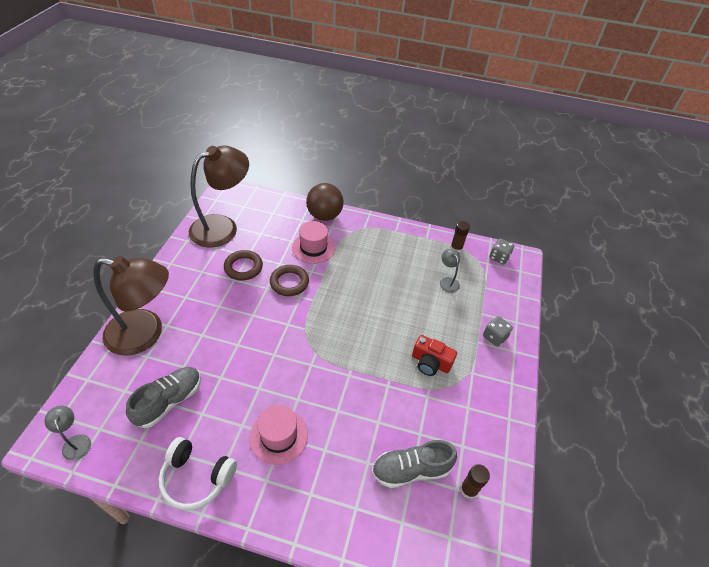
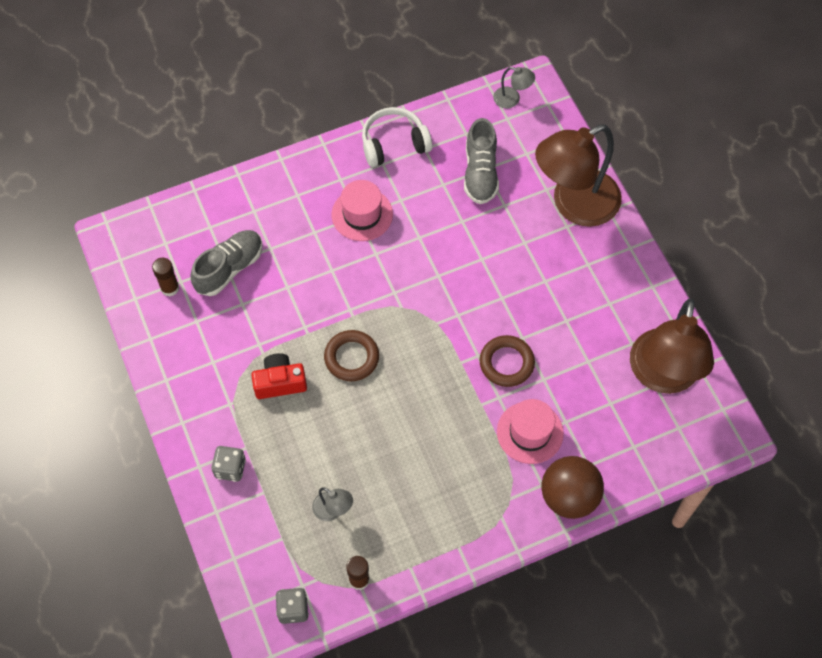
camera: 145 degrees right, 15 degrees up
brown ring [224,250,263,281] -> brown ring moved to [324,330,379,381]

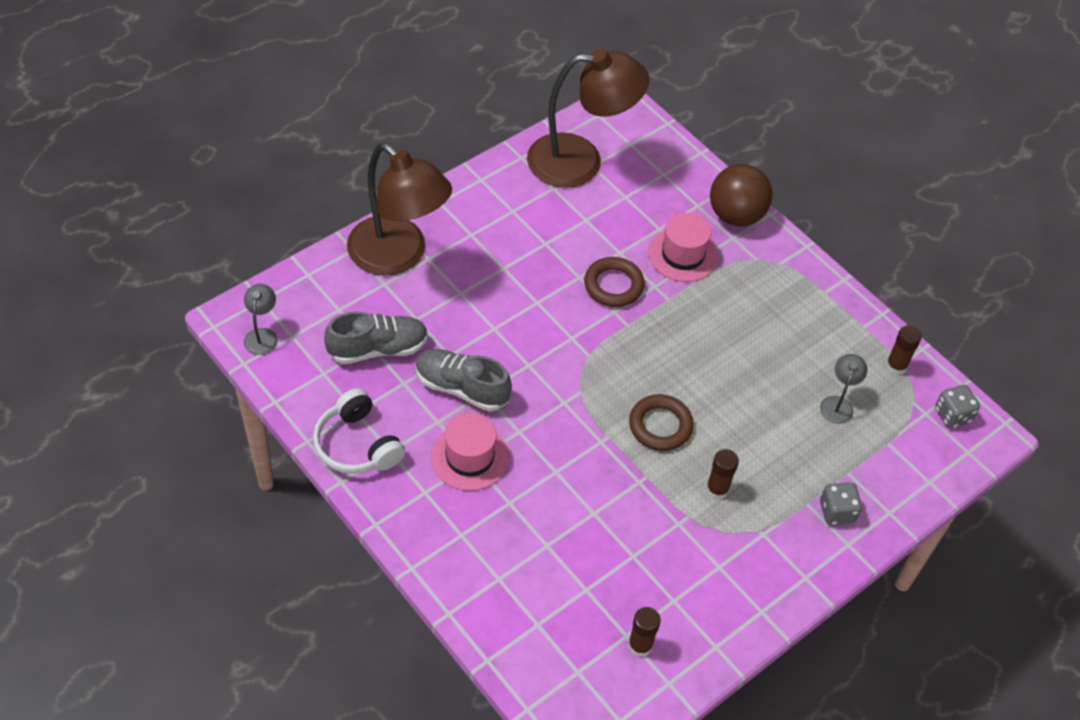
camera: 110 degrees left, 10 degrees down
grey shoe [190,230,262,296] -> grey shoe moved to [415,349,512,411]
red camera [251,353,307,399] -> brown glue stick [706,449,739,500]

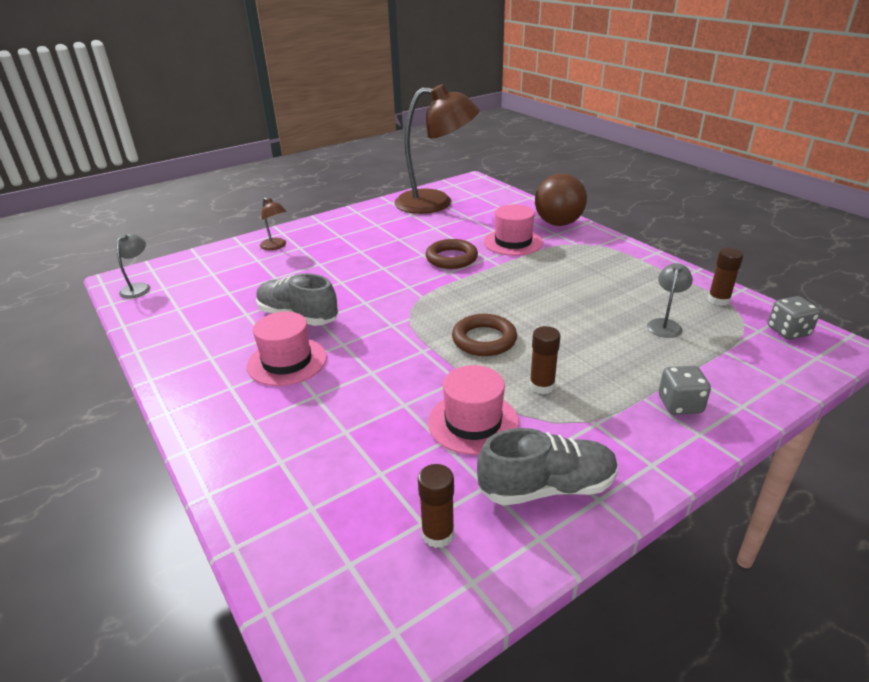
camera: 10 degrees right, 20 degrees down
white headphones [313,388,405,474] -> none
grey shoe [324,311,428,364] -> grey shoe moved to [477,428,618,506]
brown lamp [347,143,452,276] -> brown lamp [260,197,287,250], size x0.41
none -> pink hat [428,365,519,455]

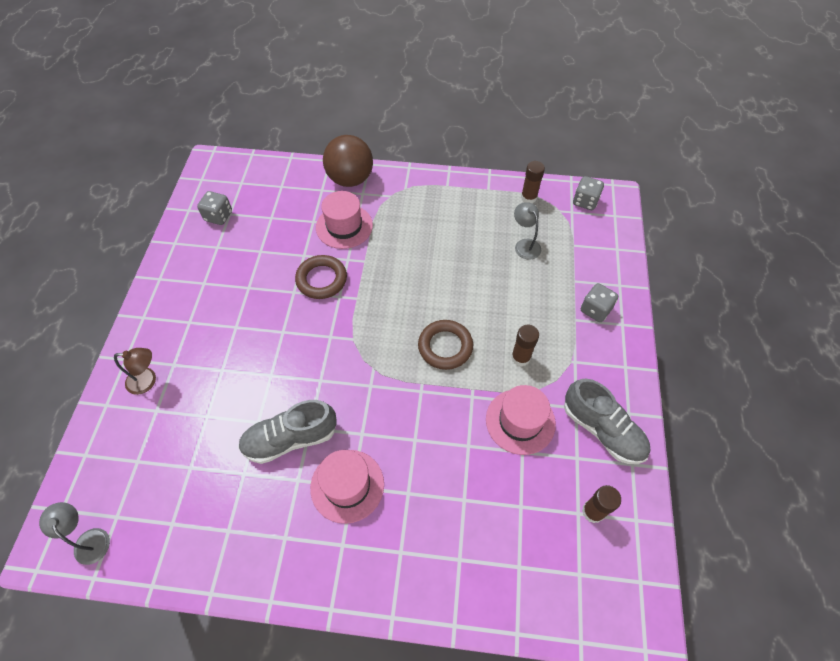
camera: 50 degrees left, 25 degrees up
brown lamp [395,84,480,214] -> grey dice [197,191,232,225]
grey shoe [477,428,618,506] -> grey shoe turned 105 degrees clockwise [564,379,650,464]

